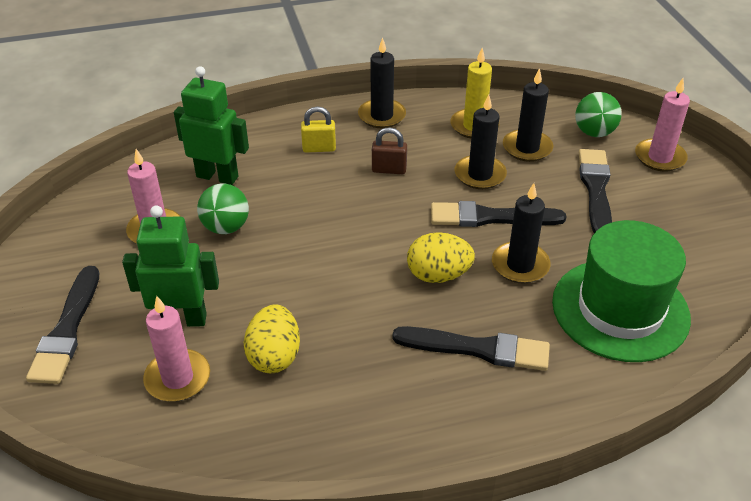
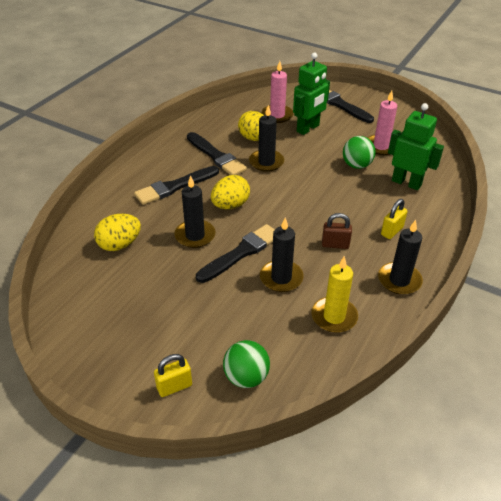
camera: 135 degrees right, 0 degrees up
green robot [174,66,249,185] -> green robot turned 120 degrees counterclockwise [388,103,444,190]
brown padlock [372,127,407,174] -> brown padlock turned 45 degrees clockwise [322,213,352,249]
black candle [503,68,553,162] -> black candle moved to [249,105,284,172]
green hat [552,220,691,362] -> yellow egg [94,214,141,251]
black brush [579,149,612,233] -> black brush moved to [187,132,247,175]
pink candle [635,78,690,172] -> yellow padlock [154,354,192,397]

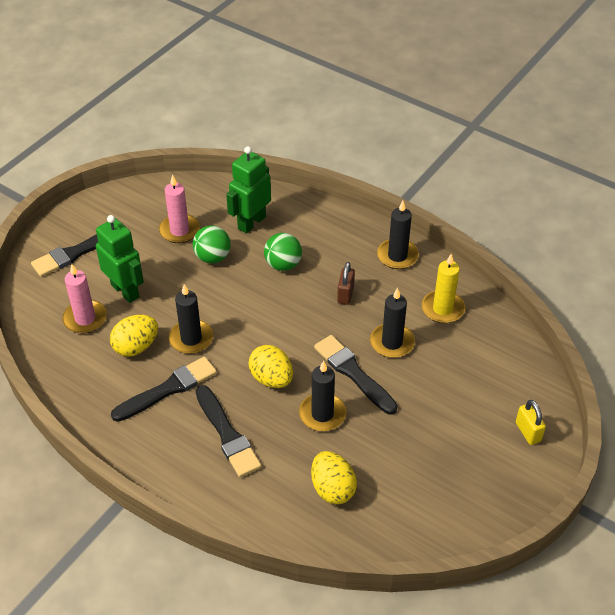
camera: 85 degrees left, 5 degrees up
green ball [223,340,270,388] -> green ball moved to [264,233,302,271]
yellow padlock [381,199,408,239] -> none

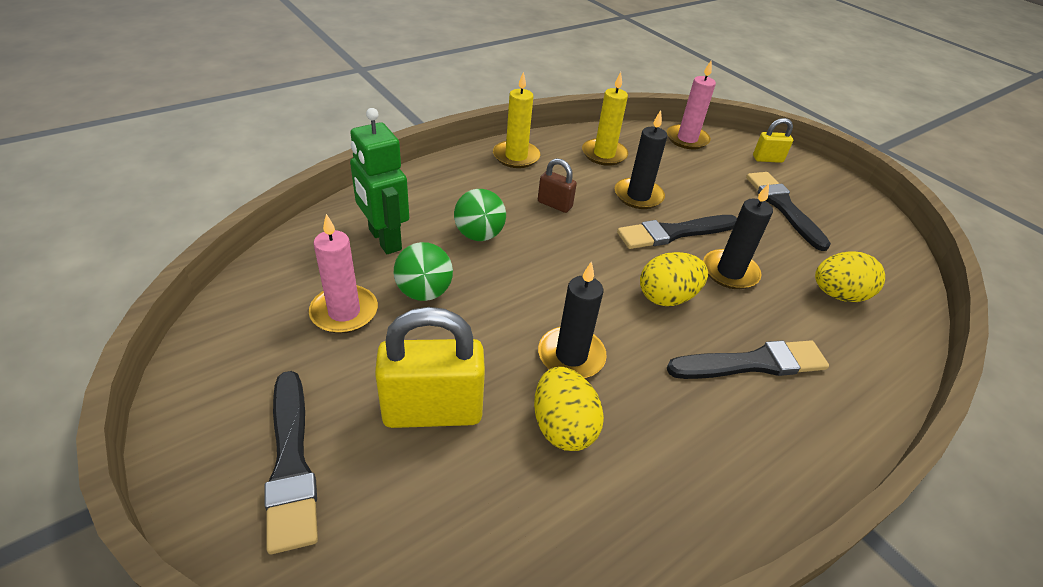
camera: 75 degrees left, 5 degrees down
pink candle [62,264,107,334] -> pink candle moved to [667,60,716,149]
green robot [96,215,144,303] -> yellow padlock [375,307,485,428]
black brush [111,357,217,422] -> black brush moved to [746,172,831,251]
black candle [377,201,419,269] -> yellow candle [493,71,540,168]

